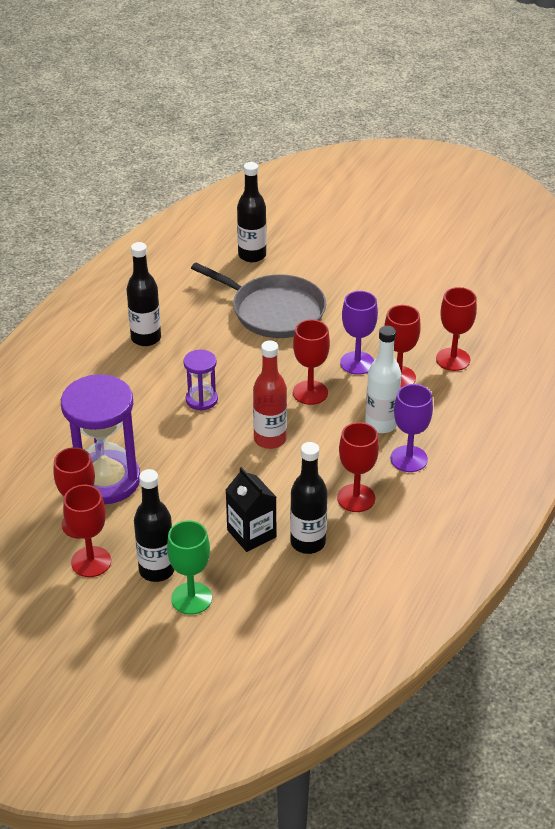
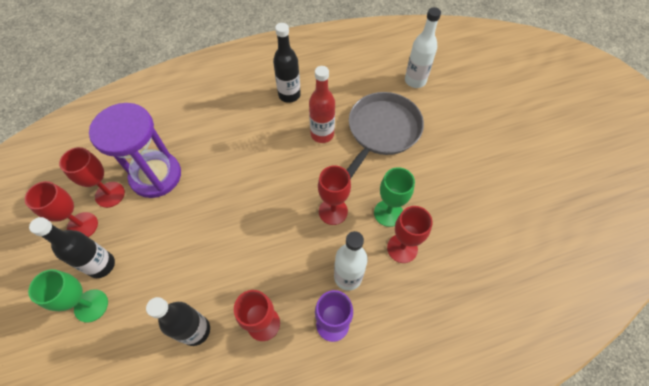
camera: 45 degrees right, 20 degrees up
purple hourglass [183,350,218,410] -> none
grey pan [191,263,326,338] -> grey pan turned 135 degrees counterclockwise [347,92,424,179]
black carton [226,467,276,552] -> none
black bottle [237,162,267,262] -> white bottle [405,7,441,88]
red bottle [253,341,287,449] -> red bottle moved to [309,66,335,143]
purple goblet [340,291,378,375] -> green goblet [374,167,415,227]
red goblet [436,287,477,371] -> none

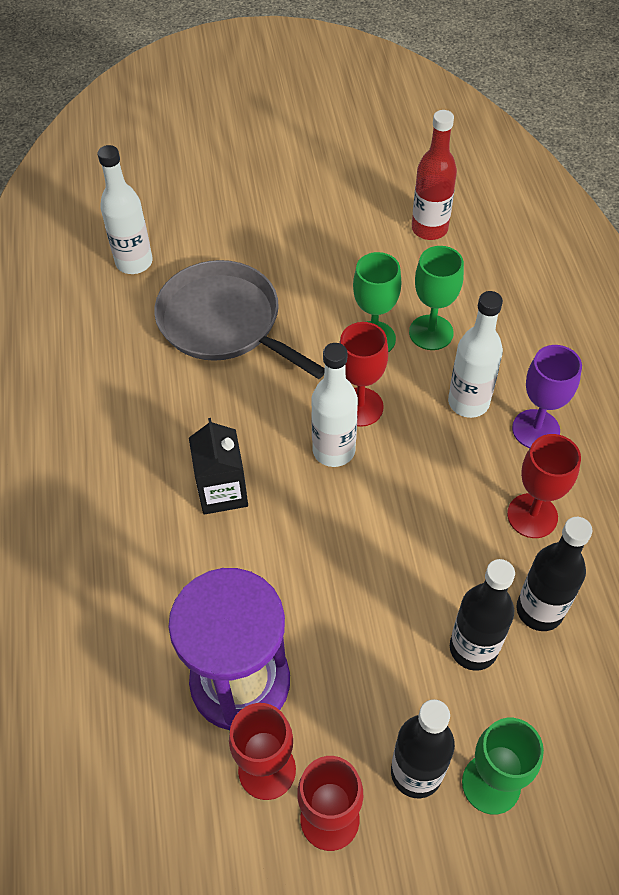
camera: 80 degrees left, 5 degrees down
black bottle [273,23,301,103] -> black bottle moved to [450,559,515,671]
red bottle [309,66,335,143] -> red bottle moved to [412,110,457,240]
red goblet [387,206,433,263] -> green goblet [409,246,464,350]
none -> black carton [189,418,248,515]
none -> white bottle [311,343,358,467]

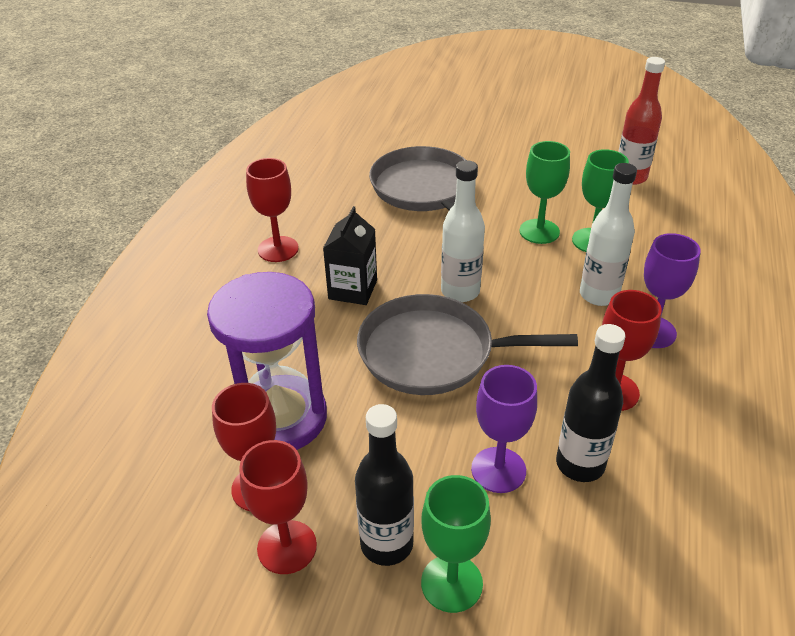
camera: 25 degrees right, 15 degrees down
white bottle [97,145,153,274] -> none
red goblet [339,322,388,427] -> red goblet moved to [246,158,299,262]
black bottle [450,559,515,671] -> purple goblet [471,365,537,493]
none -> grey pan [357,294,578,395]

